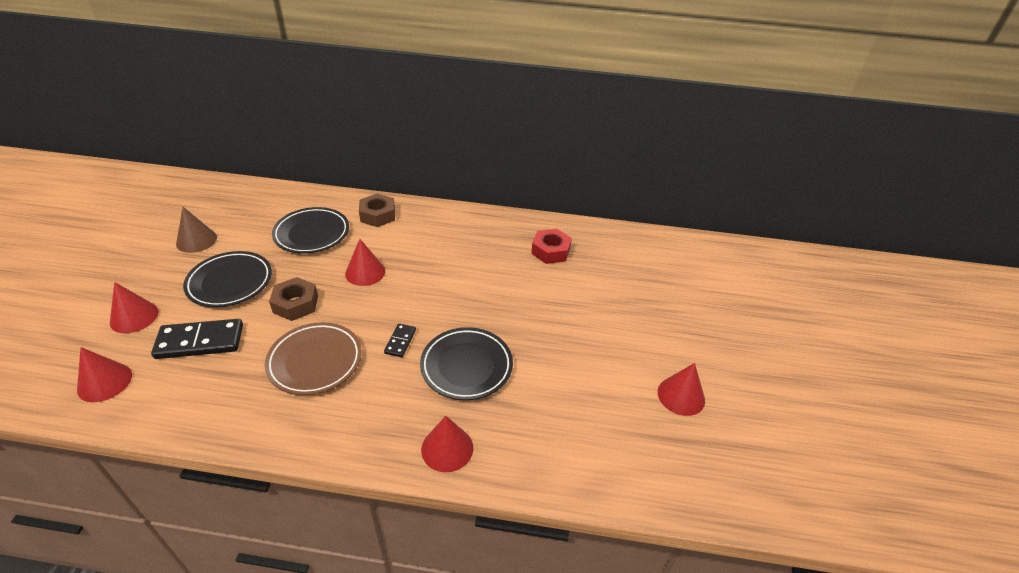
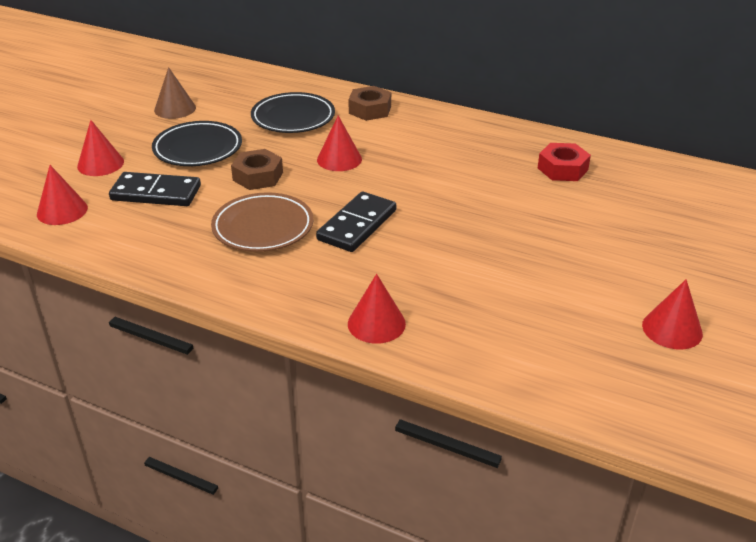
camera: 20 degrees right, 5 degrees down
black domino [384,323,416,357] -> black domino [316,192,396,252], size x1.94
black plate [420,327,513,400] -> none

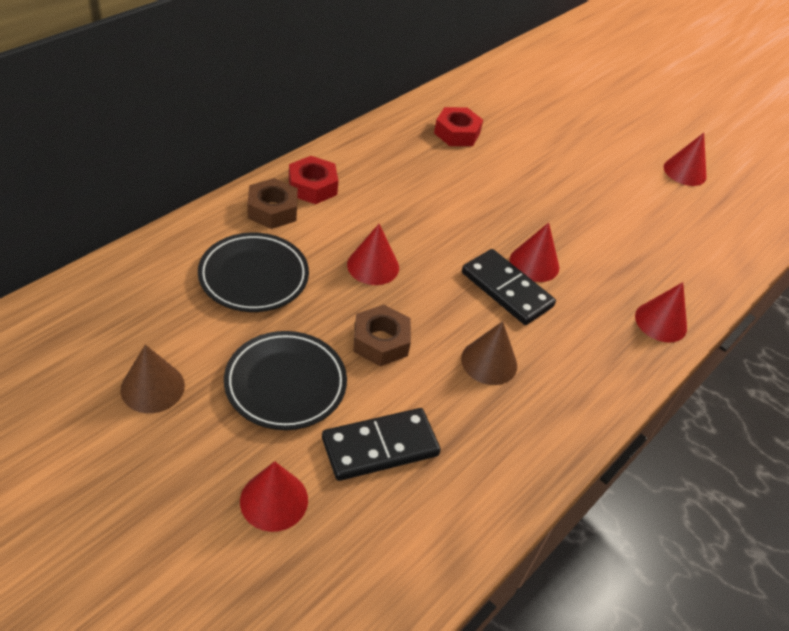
camera: 80 degrees left, 10 degrees up
red cone [37,165,88,225] -> red cone moved to [510,223,559,282]
black domino [109,172,201,206] -> black domino turned 45 degrees clockwise [322,408,441,481]
brown plate [211,192,313,252] -> brown cone [461,321,517,385]
none -> red nut [289,156,338,204]

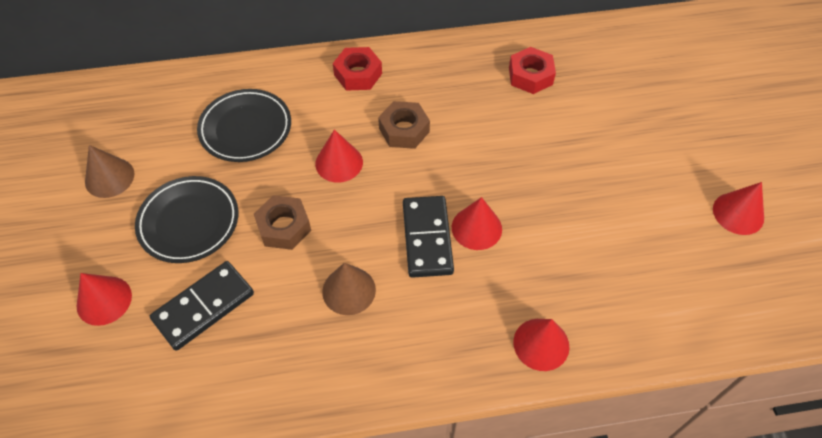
camera: 45 degrees right, 10 degrees up
brown nut [247,178,298,229] -> brown nut moved to [378,101,430,149]
black domino [322,408,441,481] -> black domino turned 60 degrees counterclockwise [150,261,254,351]

